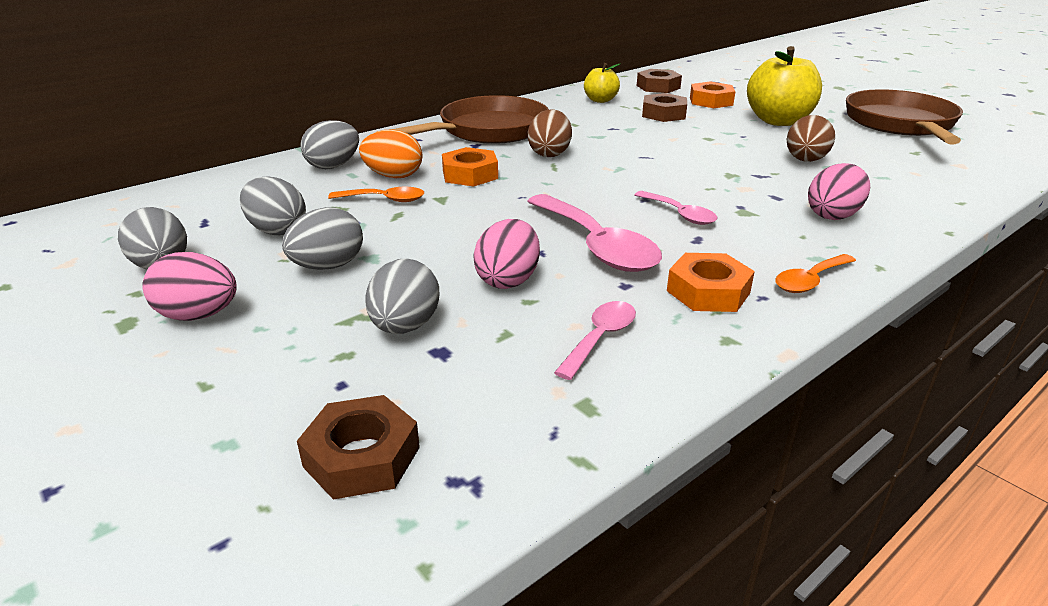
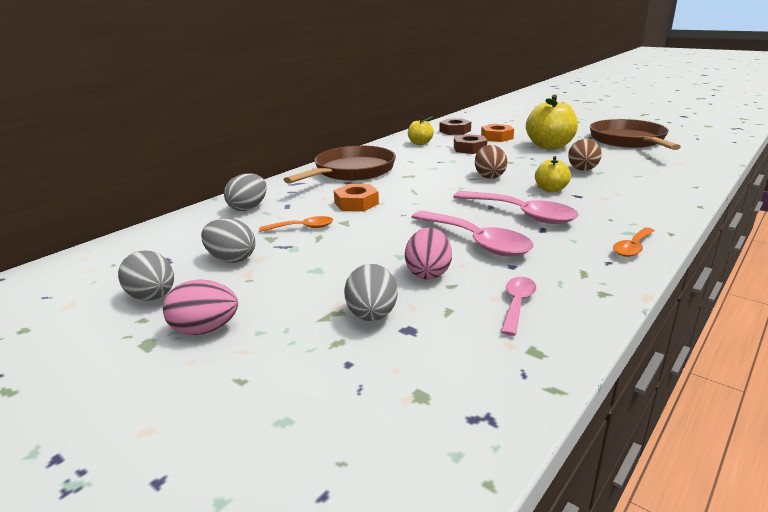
camera: 10 degrees left, 5 degrees down
grey egg [282,207,363,270] -> none
brown nut [297,395,420,500] -> none
orange egg [359,129,422,178] -> none
brown egg [528,109,572,157] -> brown egg moved to [475,145,507,179]
pink spoon [635,191,718,225] -> pink spoon [453,191,579,224], size x1.85
orange nut [667,253,755,312] -> none
pink egg [808,163,870,220] -> none
none -> yellow apple [535,156,571,192]

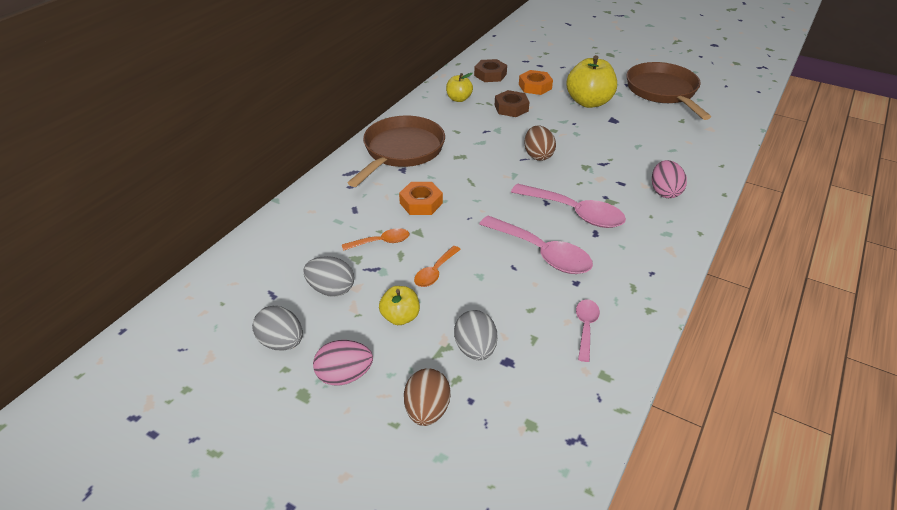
camera: 10 degrees left, 15 degrees up
grey egg [224,173,267,211] -> none
pink egg [405,228,452,280] -> pink egg moved to [652,160,687,198]
yellow apple [535,156,571,192] -> yellow apple moved to [379,286,420,325]
brown egg [568,139,602,171] -> brown egg moved to [404,369,451,426]
orange spoon [613,228,655,257] -> orange spoon moved to [414,246,461,287]

